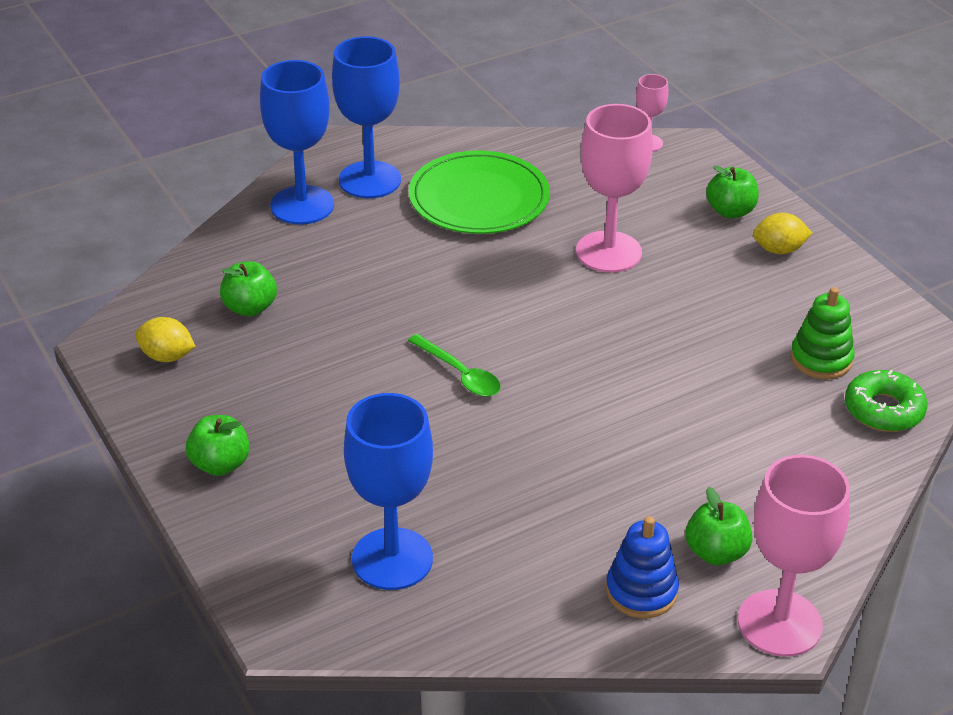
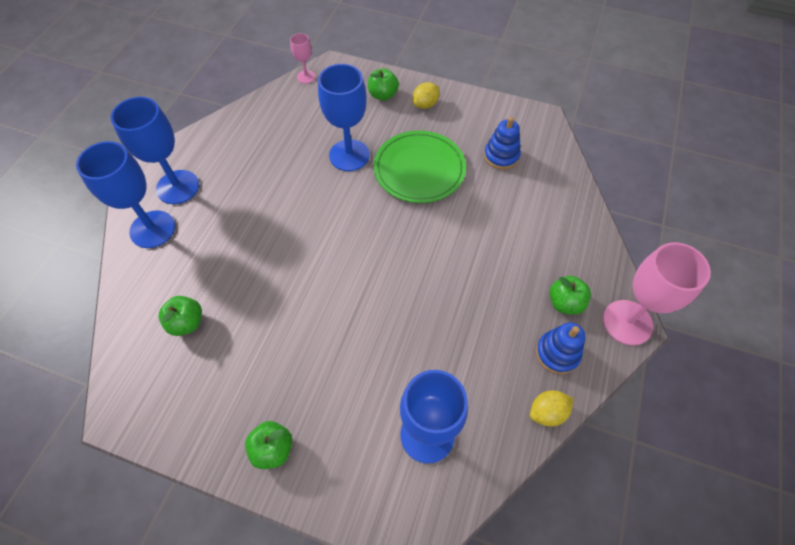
camera: 40 degrees left, 20 degrees up
yellow lemon [135,317,196,362] -> yellow lemon moved to [530,390,574,426]
green spoon [408,334,501,397] -> none
green plate [409,150,550,234] -> green plate moved to [374,131,466,203]
pink goblet [576,104,653,273] -> blue goblet [318,64,370,171]
green stacking toy [790,287,855,379] -> blue stacking toy [484,117,521,170]
green donut [845,370,927,432] -> none

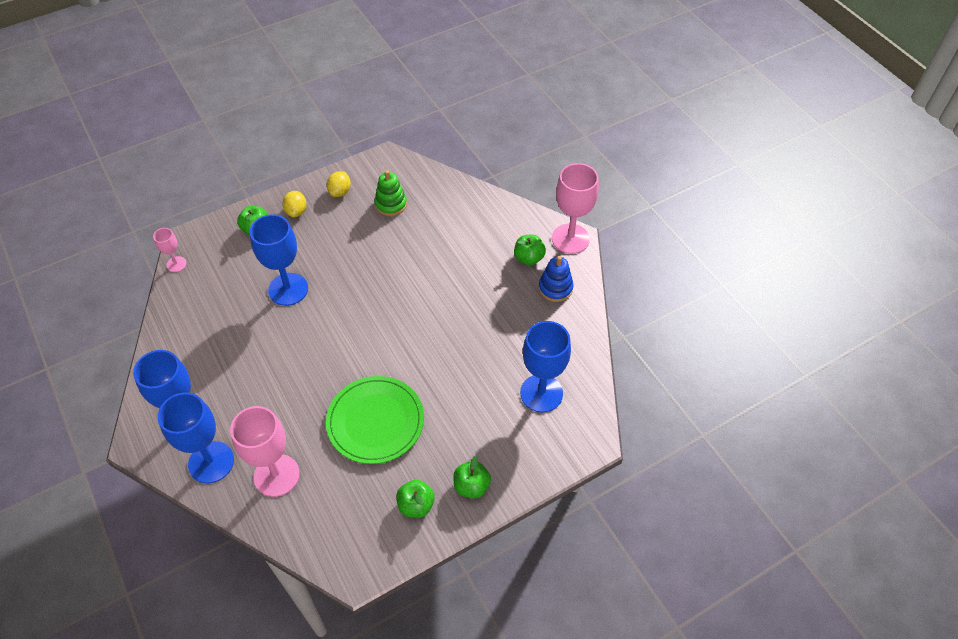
camera: 50 degrees left, 5 degrees down
green apple [159,296,202,336] -> green apple moved to [396,480,435,518]
green plate [374,131,466,203] -> green plate moved to [326,376,424,464]
blue stacking toy [484,117,521,170] -> green stacking toy [374,170,407,216]
yellow lemon [530,390,574,426] -> yellow lemon moved to [327,171,351,197]
none -> pink goblet [230,406,300,497]

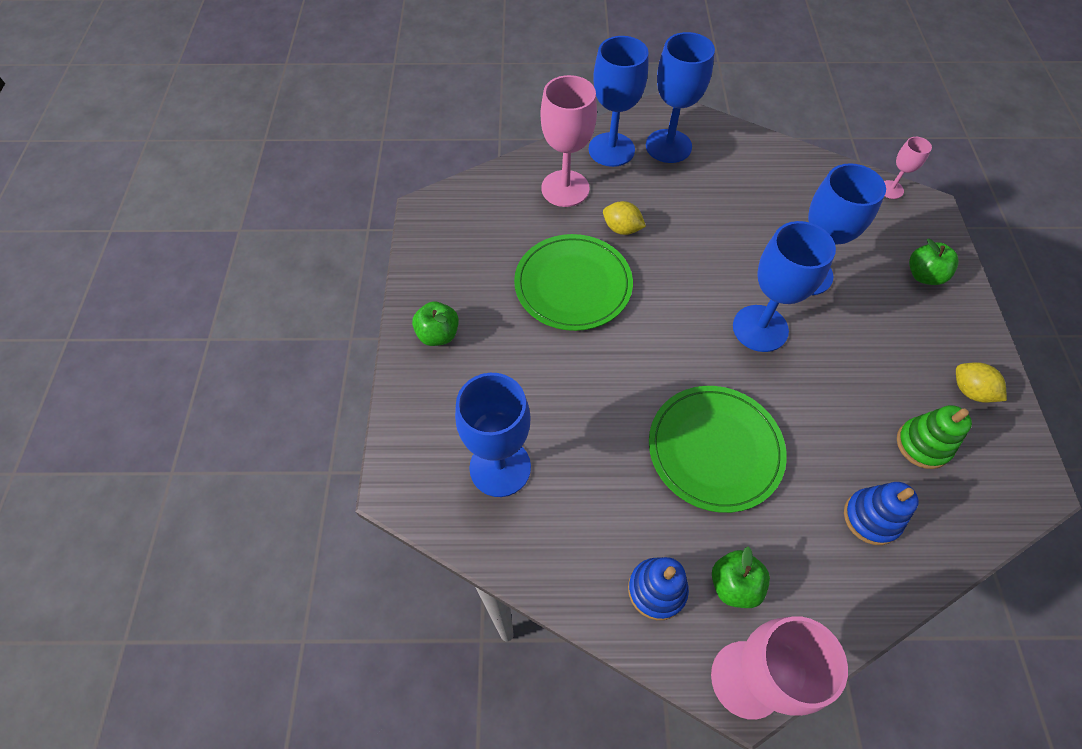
camera: 120 degrees right, 5 degrees up
yellow lemon [282,191,307,217] -> yellow lemon moved to [603,201,646,235]
green apple [396,480,435,518] -> none
none -> green plate [649,386,787,513]
none -> blue goblet [733,221,836,352]
none -> blue stacking toy [844,482,919,545]

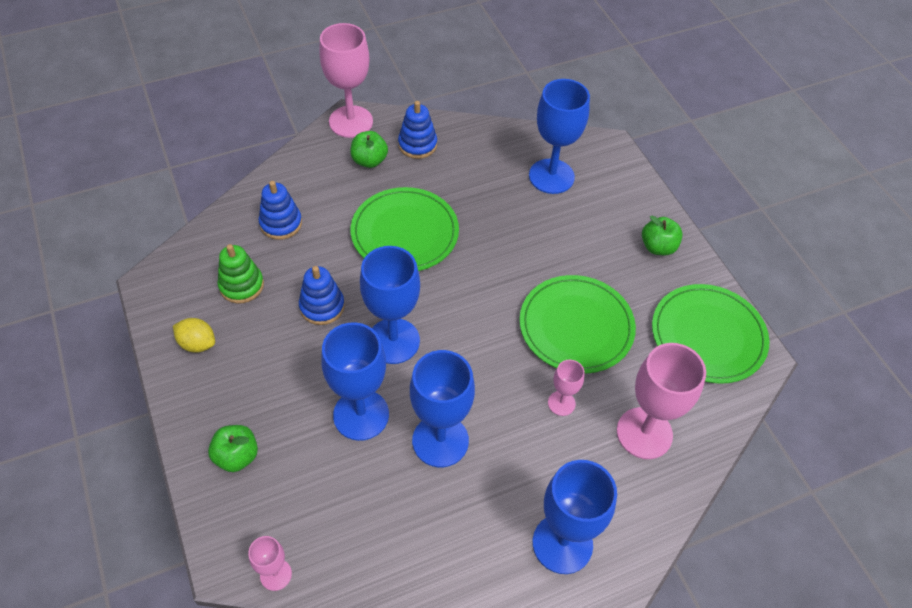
camera: 155 degrees right, 5 degrees down
blue goblet [589,36,648,167] -> blue goblet moved to [410,350,475,467]
yellow lemon [603,201,646,235] -> pink goblet [548,360,585,416]
none -> blue stacking toy [299,266,345,325]
none -> green plate [652,284,769,384]

